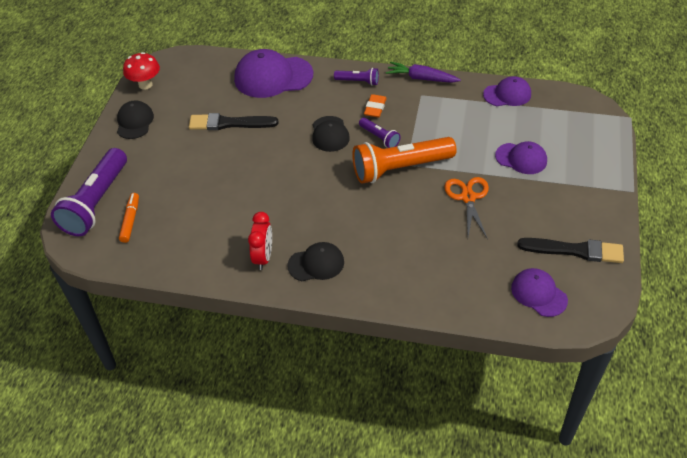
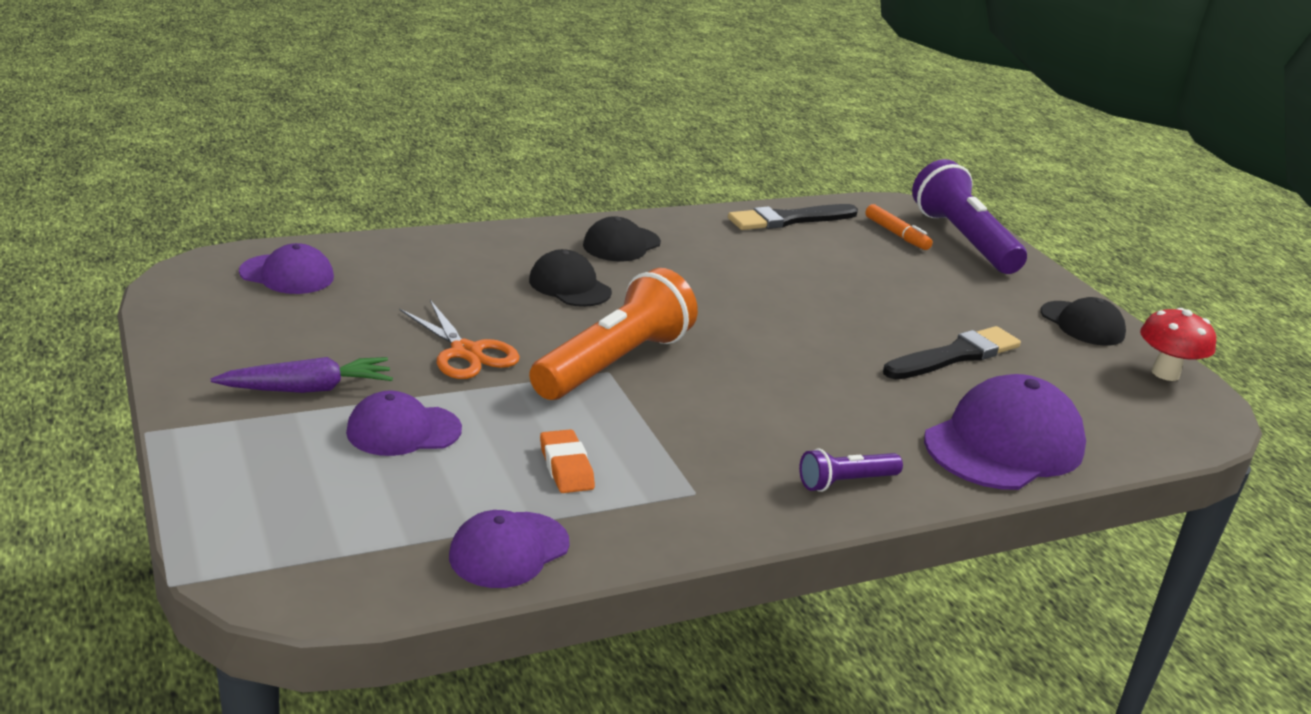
camera: 140 degrees right, 20 degrees down
red clock [248,212,272,270] -> none
black cap [312,116,350,152] -> black cap moved to [529,249,612,307]
purple flashlight [359,118,401,148] -> none
orange eraser [364,94,387,118] -> orange eraser moved to [540,429,595,493]
purple carrot [386,62,461,83] -> purple carrot moved to [211,357,393,393]
black brush [517,238,624,263] -> black brush moved to [728,204,858,230]

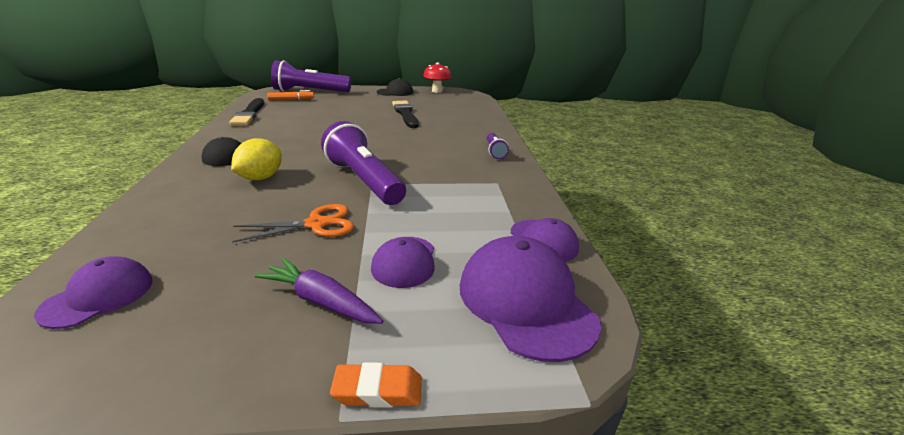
camera: 70 degrees left, 0 degrees up
purple carrot [211,357,393,393] -> purple carrot turned 60 degrees counterclockwise [255,258,383,324]
black cap [529,249,612,307] -> yellow lemon [231,138,282,180]
orange flashlight [529,268,698,400] -> purple flashlight [321,121,406,205]
orange eraser [540,429,595,493] -> orange eraser moved to [330,362,422,408]
purple cap [924,374,1086,490] -> purple cap moved to [460,236,601,362]

